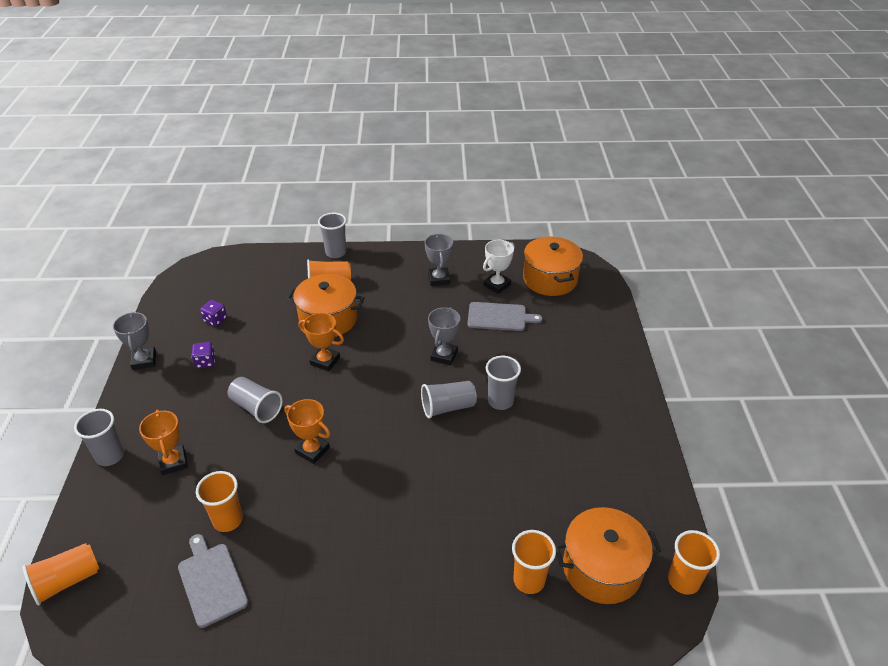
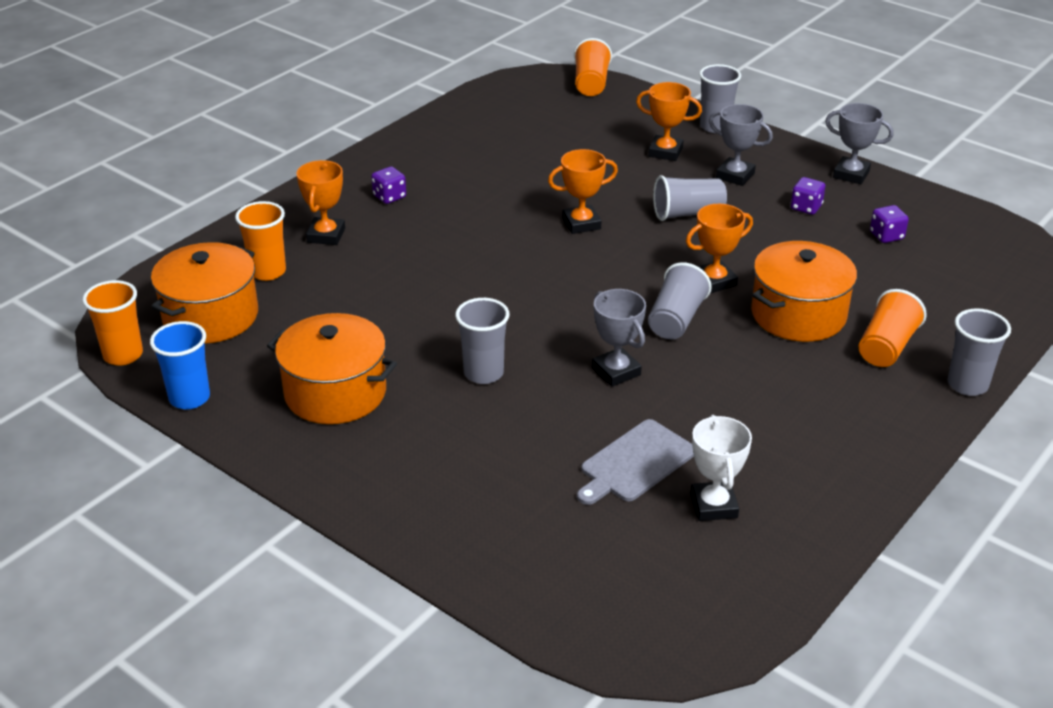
camera: 130 degrees right, 5 degrees down
grey cutting board [178,534,248,628] -> none
orange cup [196,471,243,532] -> none
grey cup [421,381,477,419] -> grey cup moved to [648,262,712,339]
grey trophy [425,234,453,286] -> grey trophy moved to [709,104,773,186]
orange pot [523,237,583,296] -> orange pot moved to [267,313,397,424]
none -> blue cup [150,321,210,409]
none -> orange trophy [296,160,345,245]
none -> purple dice [371,166,406,204]

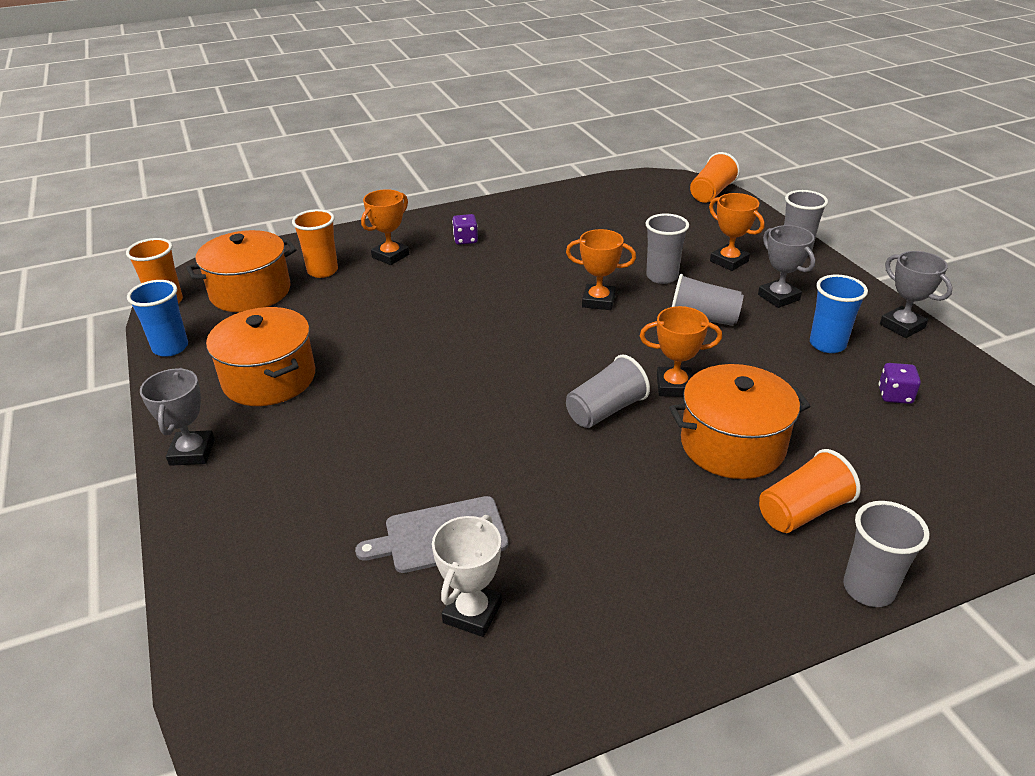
camera: 30 degrees right, 0 degrees up
grey cup [455,298,509,384] -> grey cup moved to [646,214,689,284]
grey trophy [592,289,646,387] -> grey trophy moved to [140,368,215,466]
purple dice [791,177,825,215] -> blue cup [810,275,868,353]

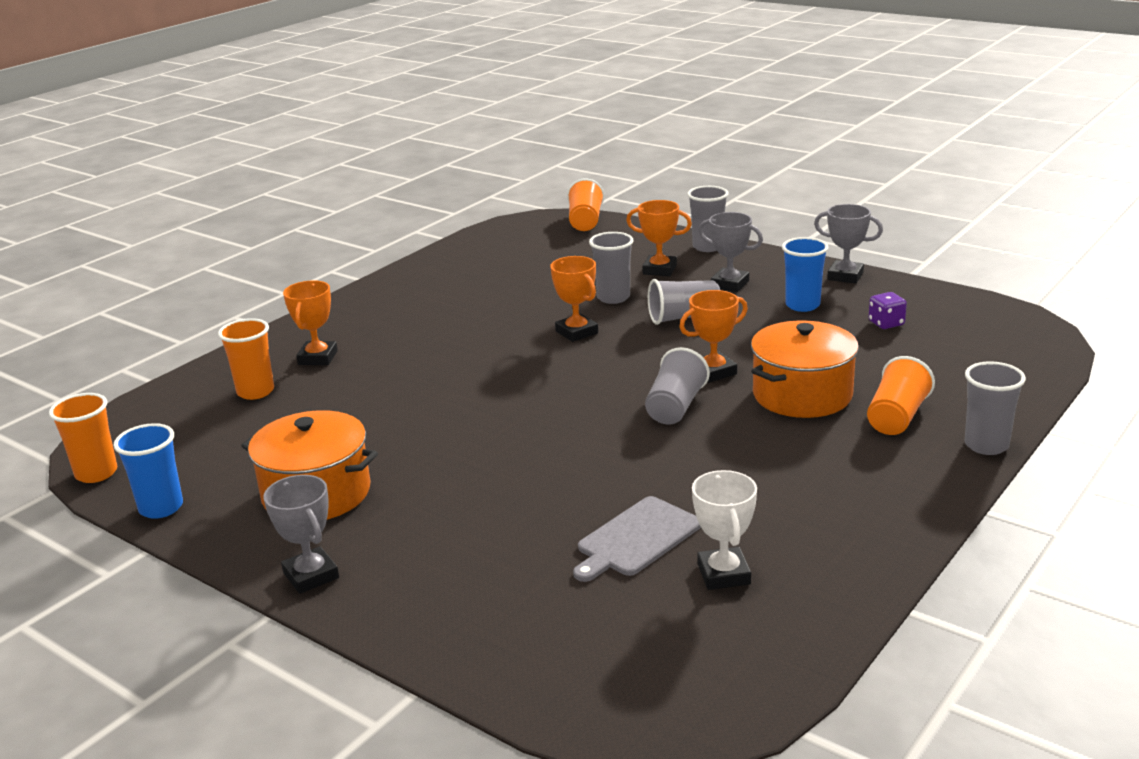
camera: 30 degrees left, 10 degrees down
orange pot [186,230,297,312] -> none
purple dice [452,214,478,245] -> none
orange trophy [566,229,636,310] -> orange trophy turned 75 degrees clockwise [550,256,598,342]

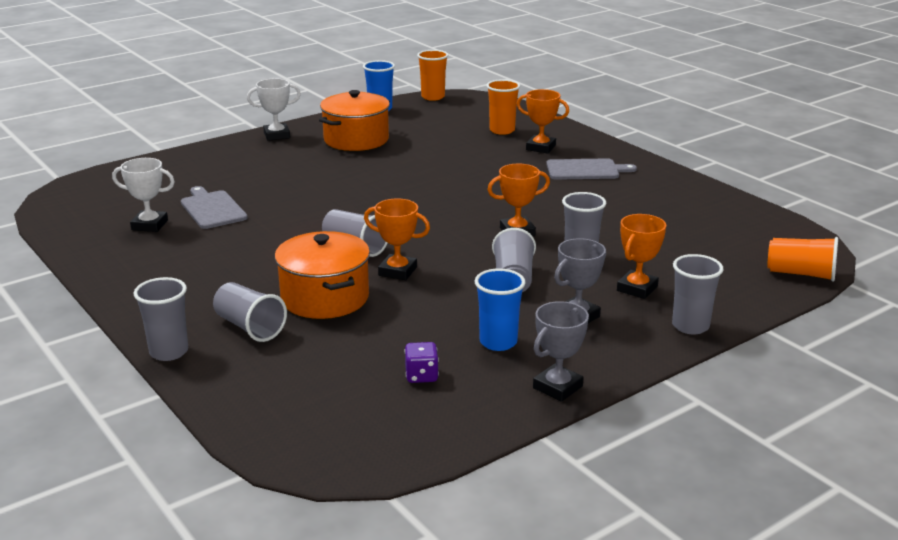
camera: 105 degrees right, 0 degrees up
grey trophy [263,475,339,594] -> white trophy [247,78,301,141]
orange trophy [679,290,748,383] -> orange trophy turned 60 degrees counterclockwise [364,199,430,280]
orange cup [867,356,935,435] -> grey cup [213,282,287,342]
none -> grey cutting board [546,158,637,180]

